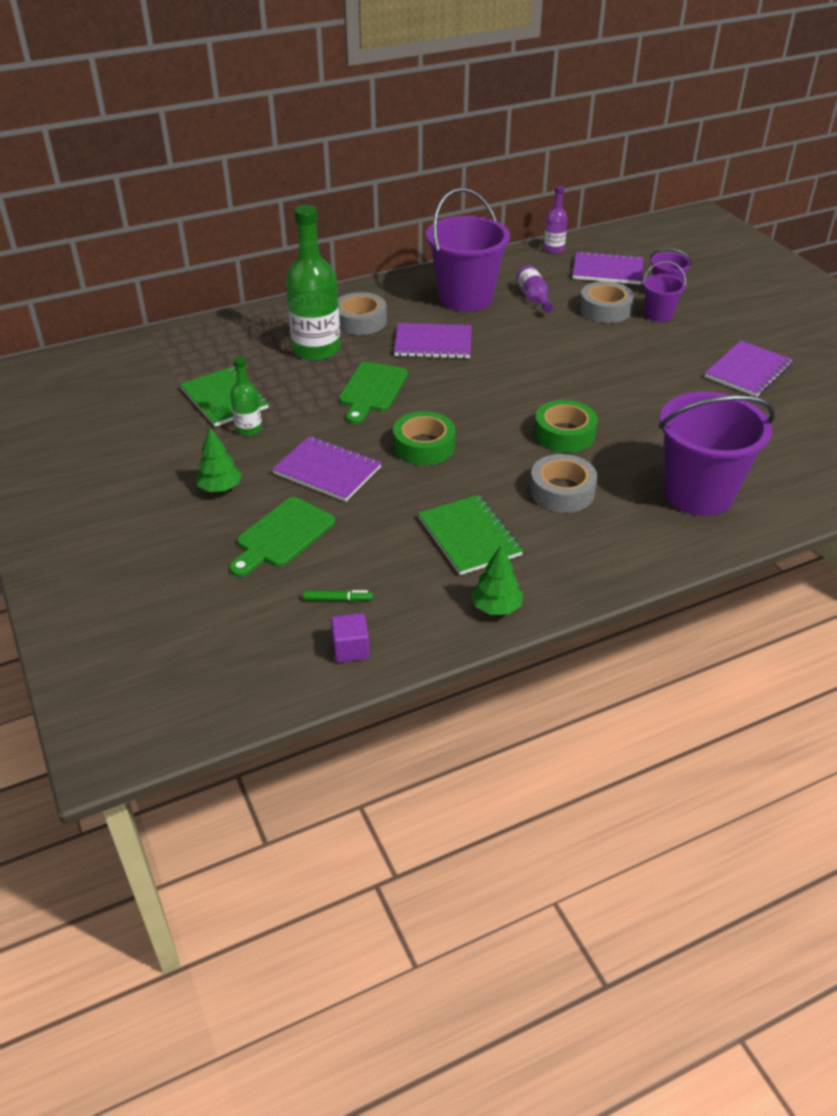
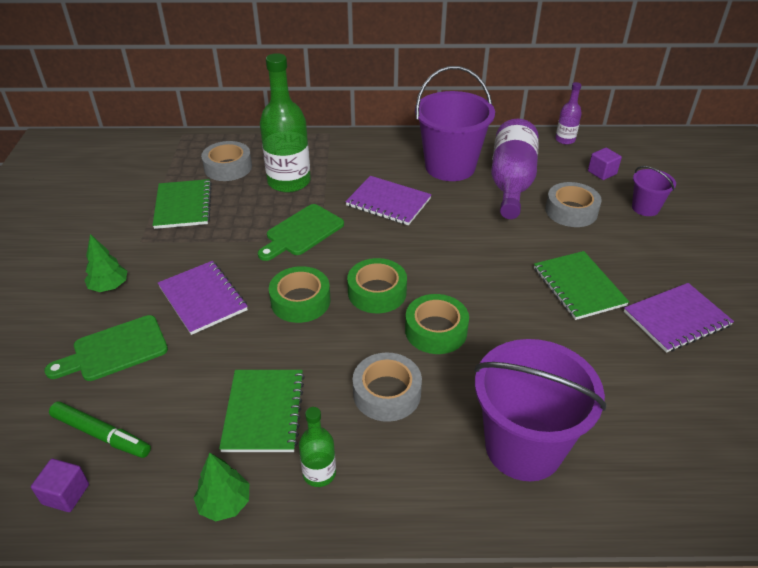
camera: 25 degrees right, 0 degrees up
green bottle [230,356,262,436] -> green bottle moved to [299,407,336,487]
green marker [303,590,373,601] -> green marker [49,401,151,458], size x1.75
grey tape [338,292,387,335] -> grey tape moved to [201,141,252,181]
purple bottle [516,265,553,313] -> purple bottle [491,119,539,219], size x2.00
purple notebook [573,251,643,285] -> purple cube [588,148,622,180]
purple bucket [642,261,686,322] -> none
none -> green tape [347,258,407,313]
none -> green notebook [534,251,629,320]

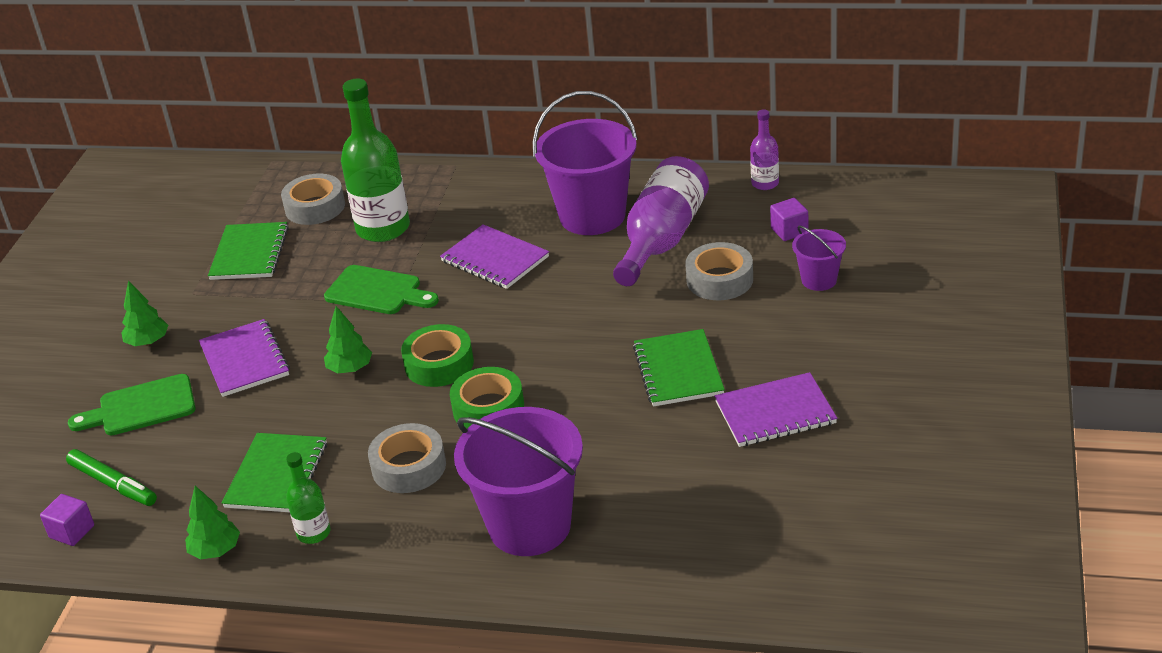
camera: 15 degrees right, 5 degrees down
green cutting board [258,204,344,261] -> green cutting board turned 120 degrees counterclockwise [324,265,439,314]
green tape [269,266,330,323] -> green tree [324,306,372,373]

